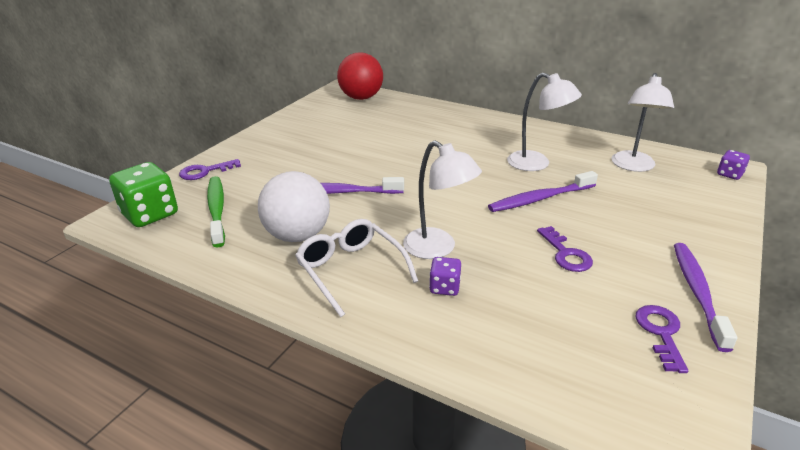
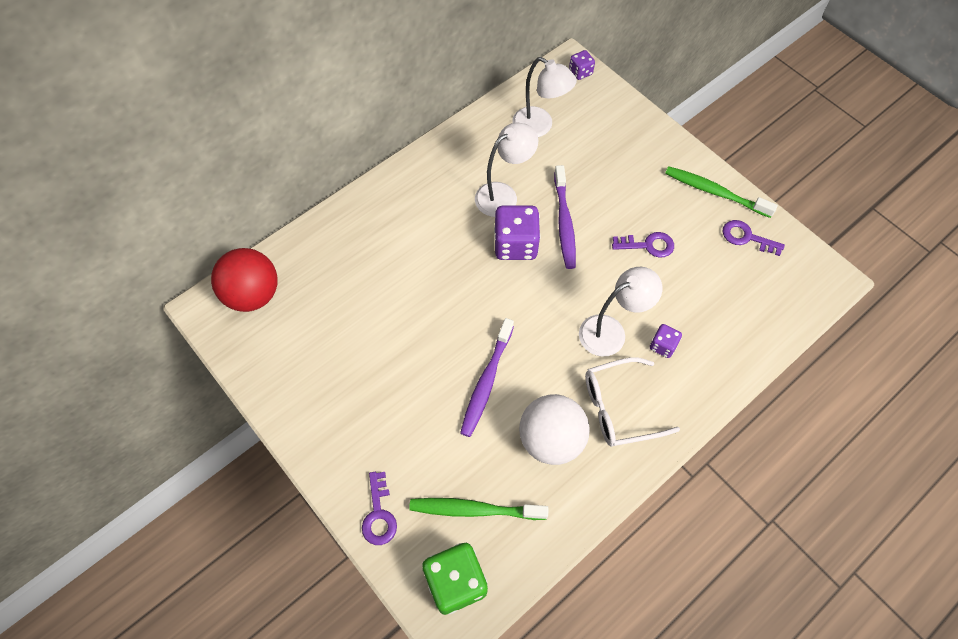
camera: 70 degrees left, 30 degrees up
purple toothbrush [674,243,738,352] -> green toothbrush [665,166,778,218]
none -> purple dice [494,205,541,260]

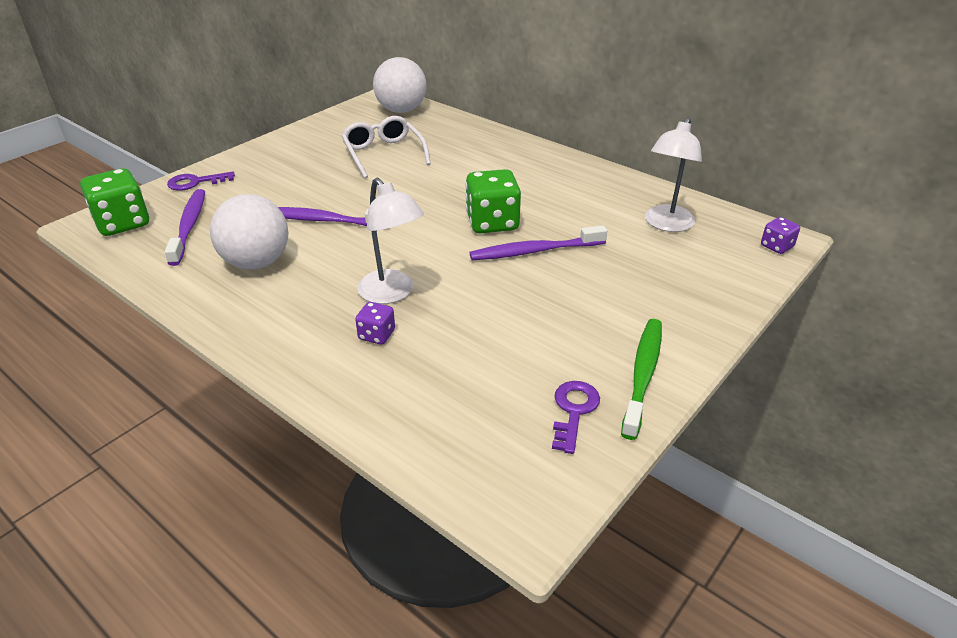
camera: 80 degrees right, 25 degrees down
red ball [211,248,278,312] -> white ball [373,57,427,113]
green toothbrush [409,498,548,520] -> purple toothbrush [165,189,205,266]
white lamp [475,123,538,217] -> none
purple dice [494,205,541,260] -> green dice [465,169,521,233]
white glasses [585,357,680,447] -> white glasses moved to [342,116,431,178]
purple key [612,232,674,258] -> none

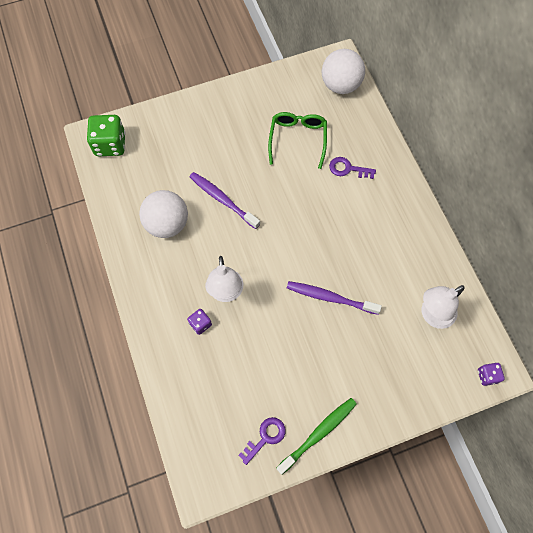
camera: 30 degrees right, 30 degrees up
purple toothbrush [165,189,205,266] -> none
purple key [167,172,235,191] -> purple key moved to [329,157,376,179]
white glasses [342,116,431,178] -> green glasses [268,112,327,169]
green dice [465,169,521,233] -> none

